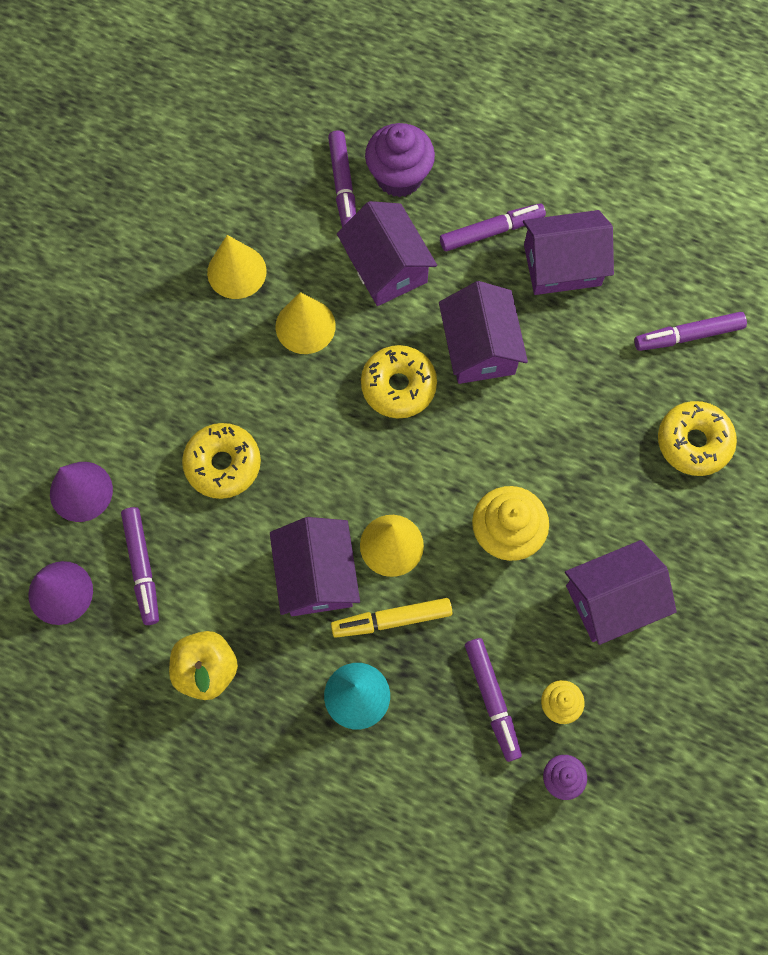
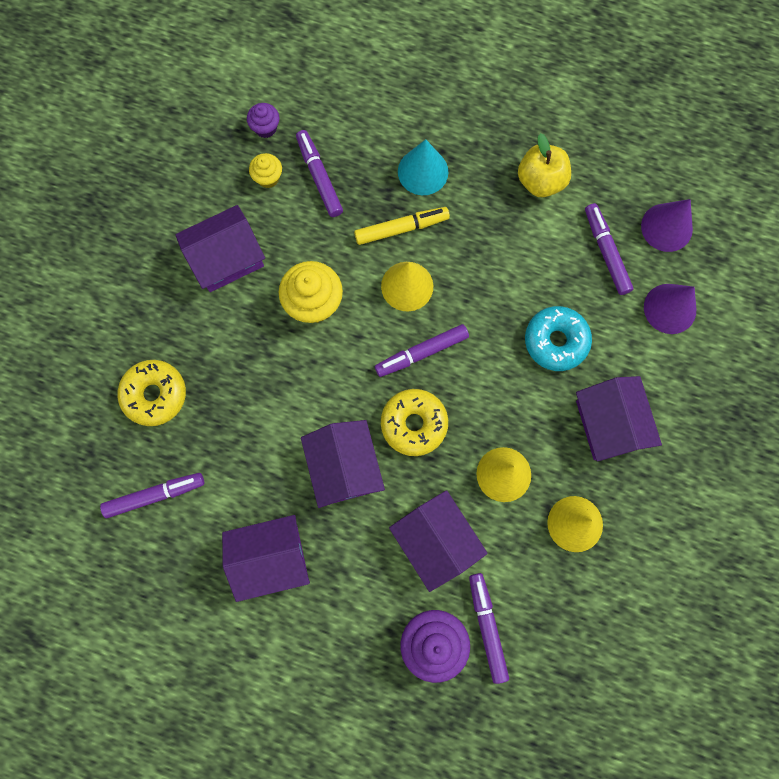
camera: 175 degrees right, 5 degrees up
yellow donut [182,423,261,499] -> turquoise donut [525,306,592,371]
purple house [270,517,360,616] -> purple house moved to [576,376,662,461]
purple marker [440,203,546,251] -> purple marker moved to [375,324,469,377]

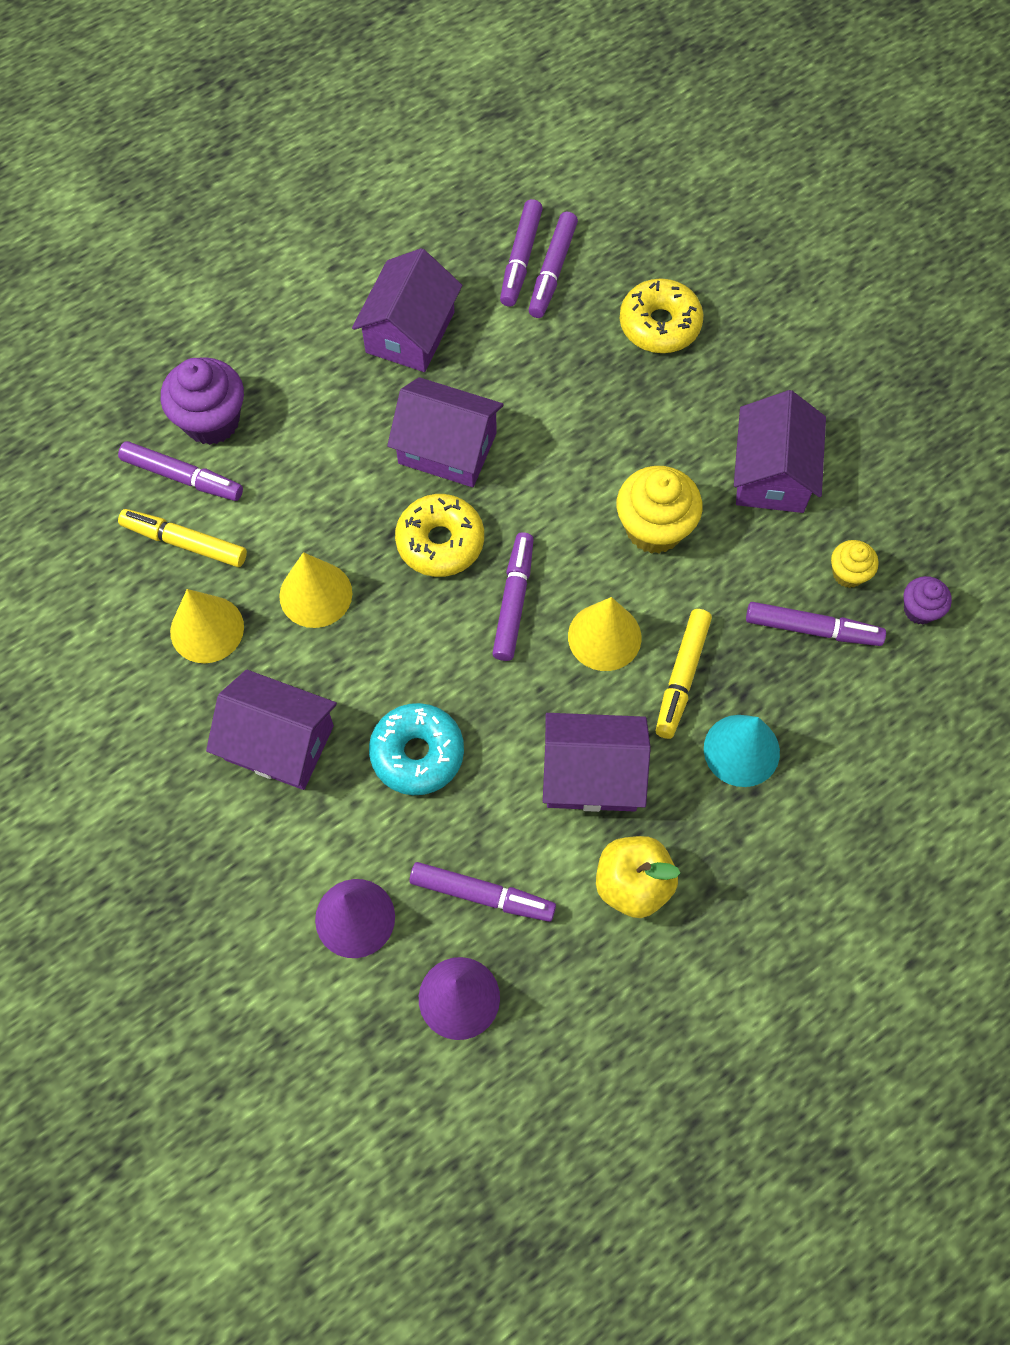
camera: 125 degrees right, 10 degrees down
purple house [389,490,488,592] -> purple house moved to [543,713,651,812]
none -> yellow marker [118,509,247,567]
none -> purple marker [500,199,543,307]

